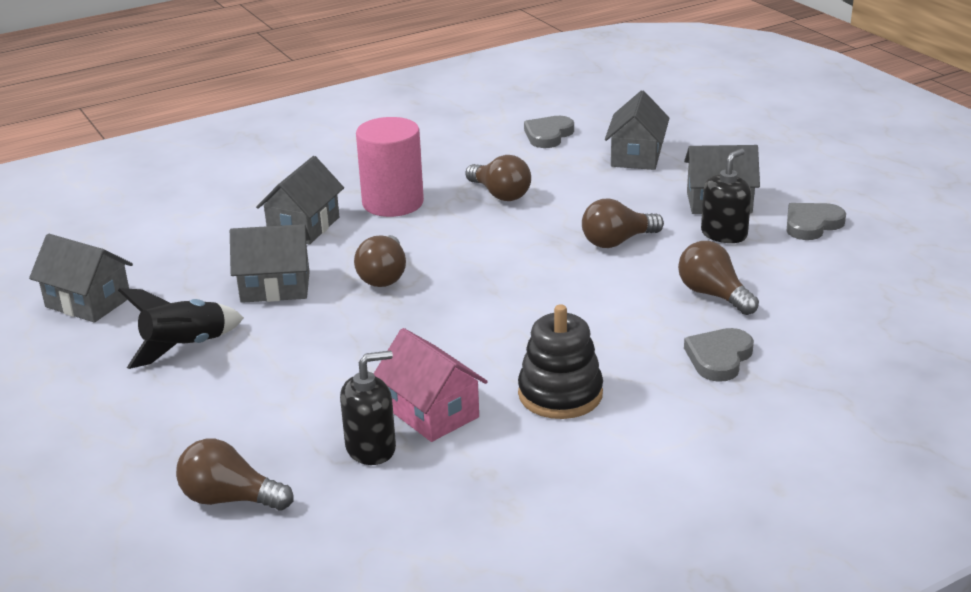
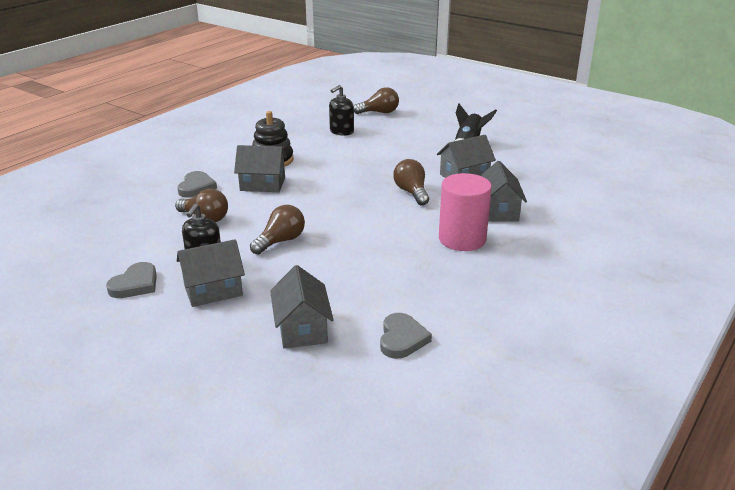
camera: 155 degrees right, 0 degrees up
grey house [29,234,133,323] -> grey house moved to [234,145,287,192]
pink house [374,328,488,442] -> none
brown light bulb [465,155,531,201] -> none

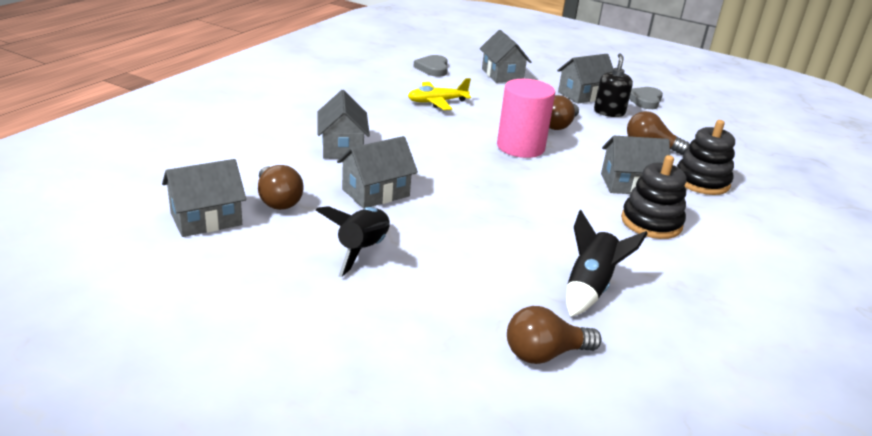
camera: 170 degrees right, 0 degrees up
grey heart [177,171,217,198] -> black stacking toy [677,120,735,195]
black soap dispenser [329,85,354,136] -> black rocket [566,210,648,317]
brown light bulb [393,159,429,205] -> brown light bulb moved to [258,165,303,210]
pink cylinder [439,173,492,251] -> pink cylinder moved to [497,79,555,158]
none -> grey house [162,159,246,237]
none -> yellow plane [408,78,471,110]

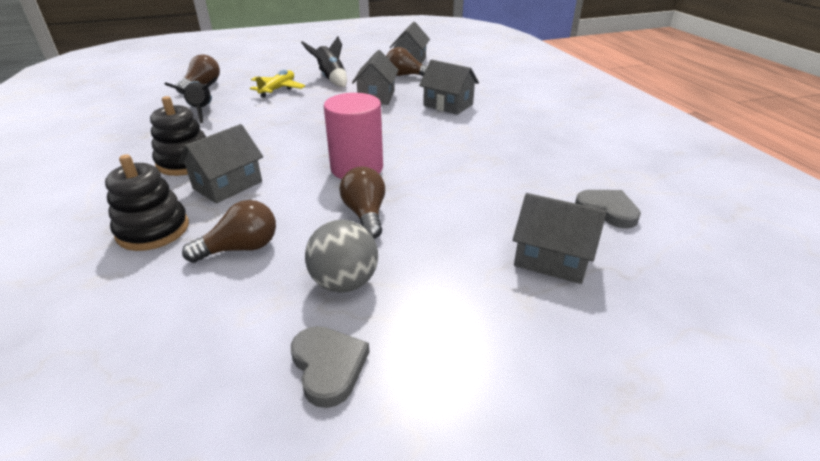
camera: 135 degrees right, 5 degrees up
yellow plane [408,78,471,110] -> yellow plane moved to [250,70,306,98]
grey house [557,54,613,104] -> none
black soap dispenser [594,53,633,117] -> grey ball [305,220,378,293]

